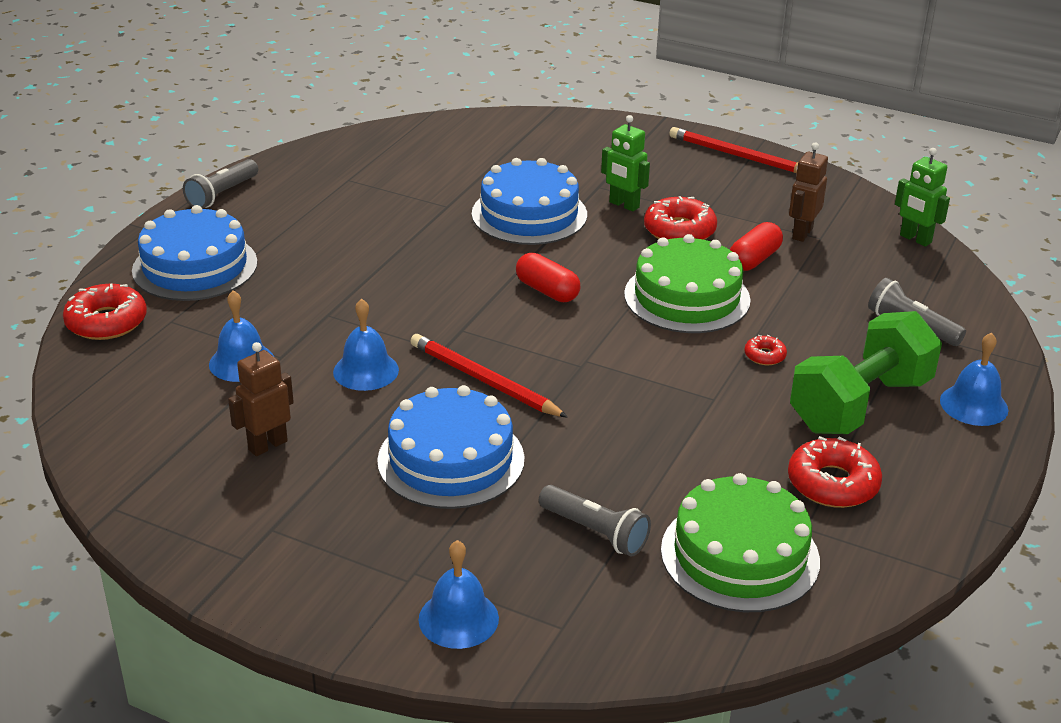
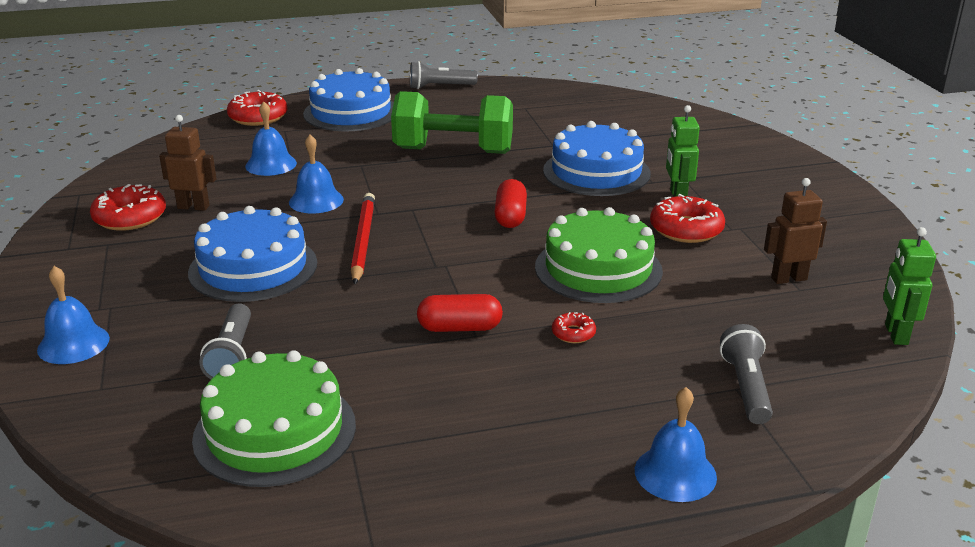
camera: 50 degrees right, 5 degrees down
red pencil [669,127,798,173] -> none
red capsule [730,222,783,271] -> red capsule moved to [417,294,503,332]
red donut [788,436,882,508] -> red donut moved to [90,184,166,231]
green dumbbell [790,311,942,434] -> green dumbbell moved to [391,91,513,154]

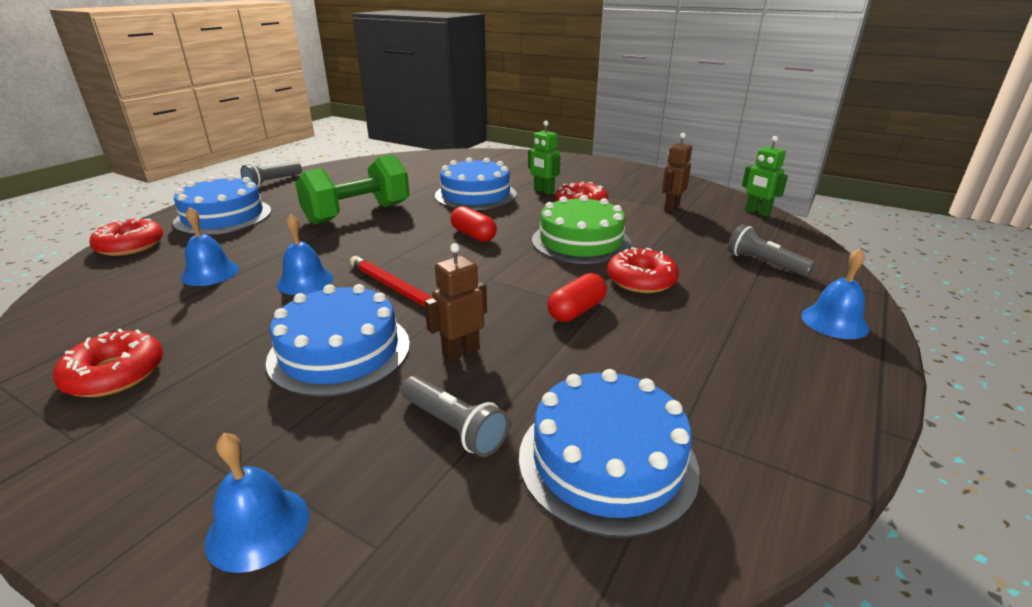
camera: 45 degrees left, 0 degrees up
brown robot [159,115,217,211] -> brown robot moved to [424,243,487,362]
green cake [192,350,356,487] -> blue cake [519,369,700,538]
red donut [552,312,596,343] -> red donut [607,247,679,293], size x1.96

